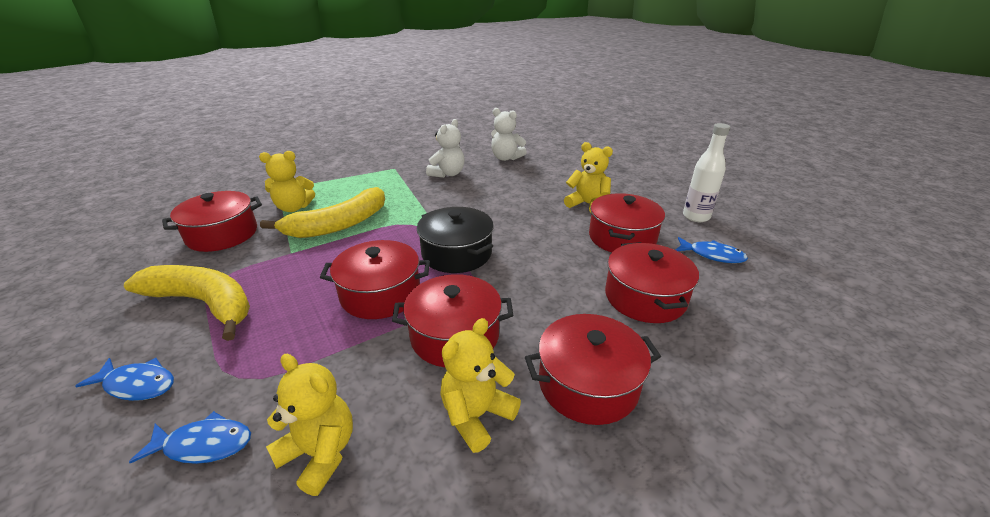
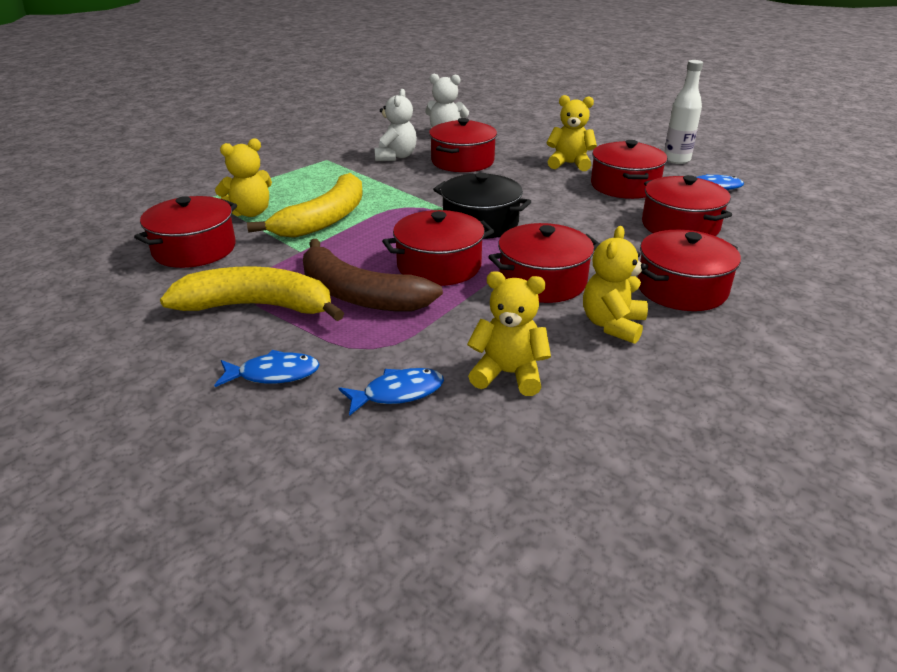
camera: 20 degrees left, 0 degrees up
none -> brown banana [303,239,443,312]
none -> red pot [429,118,497,172]

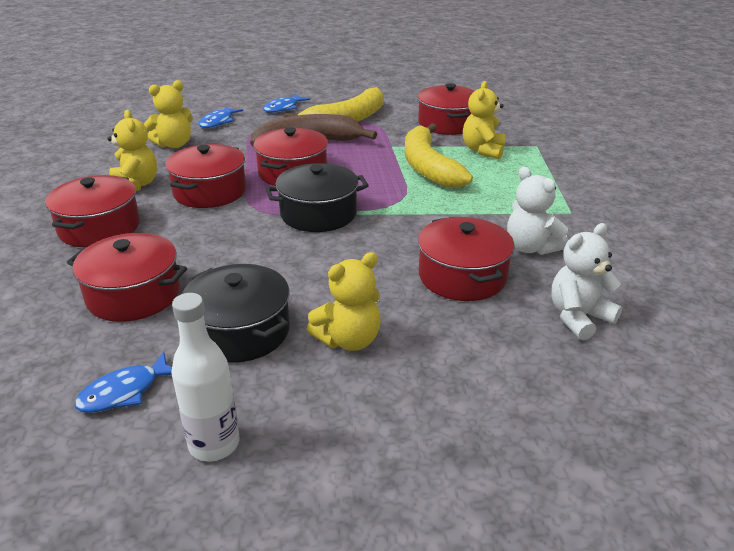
camera: 135 degrees right, 0 degrees up
red pot [591,140,667,199] -> black pot [182,264,290,363]

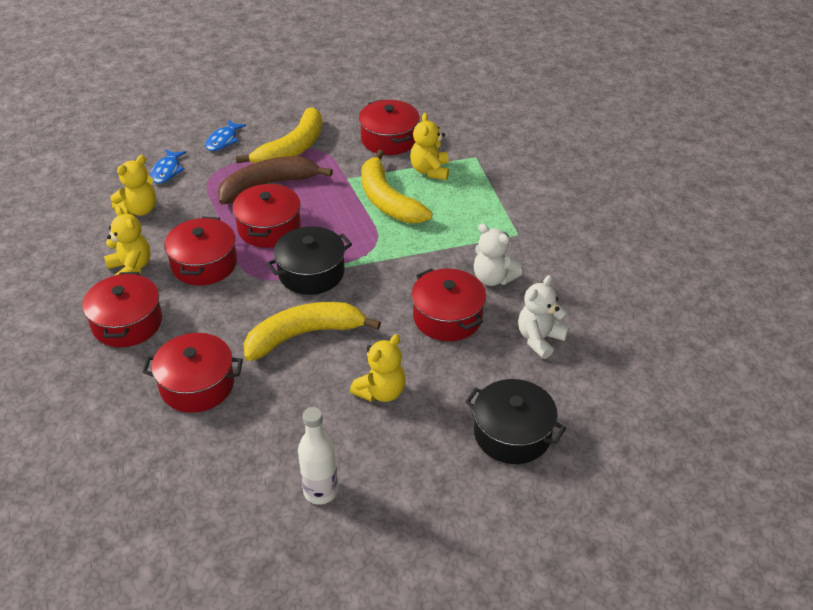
camera: 15 degrees left, 10 degrees up
blue fish [74,352,172,413] -> none
black pot [182,264,290,363] -> black pot moved to [465,379,566,464]
none -> yellow banana [244,302,381,361]

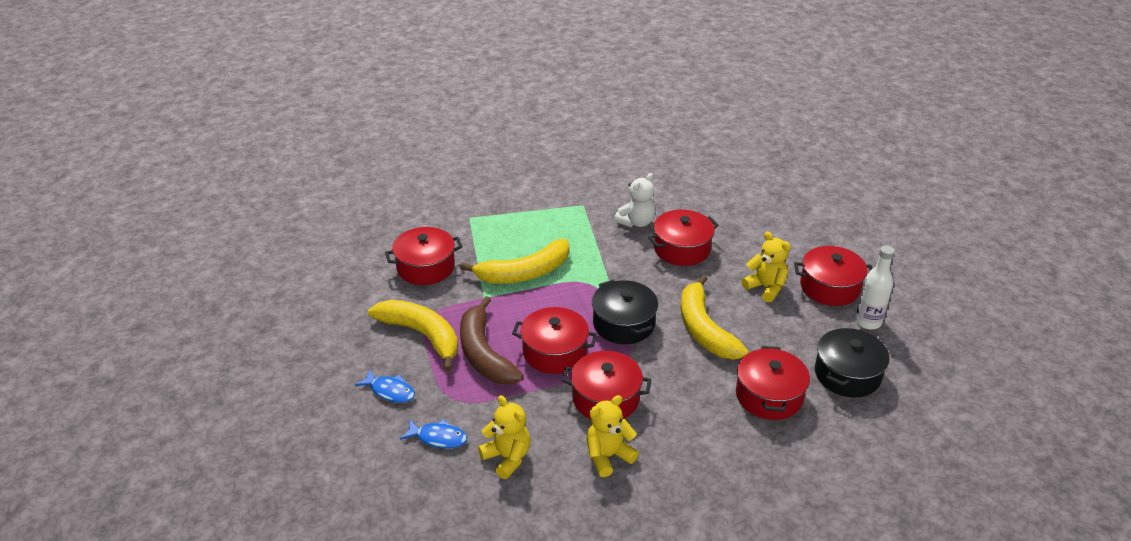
camera: 85 degrees left, 5 degrees down
red pot [82,272,162,347] -> red pot moved to [794,246,873,306]
yellow teddy bear [410,113,449,180] -> none
black pot [465,379,566,464] -> black pot moved to [815,328,889,397]
white teddy bear [518,275,569,359] -> none

